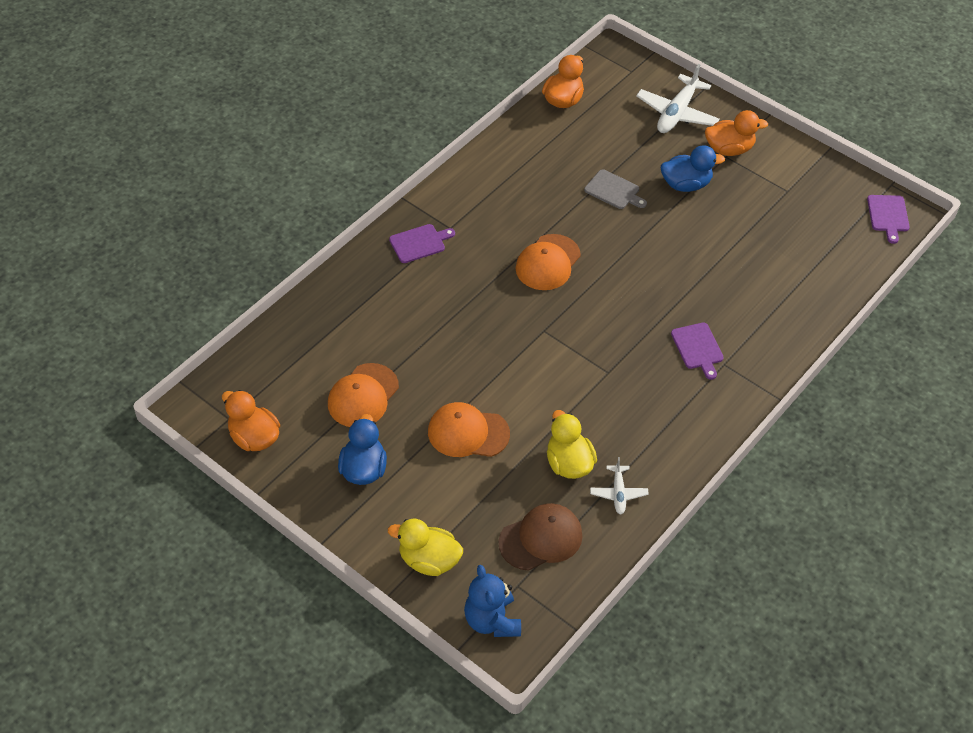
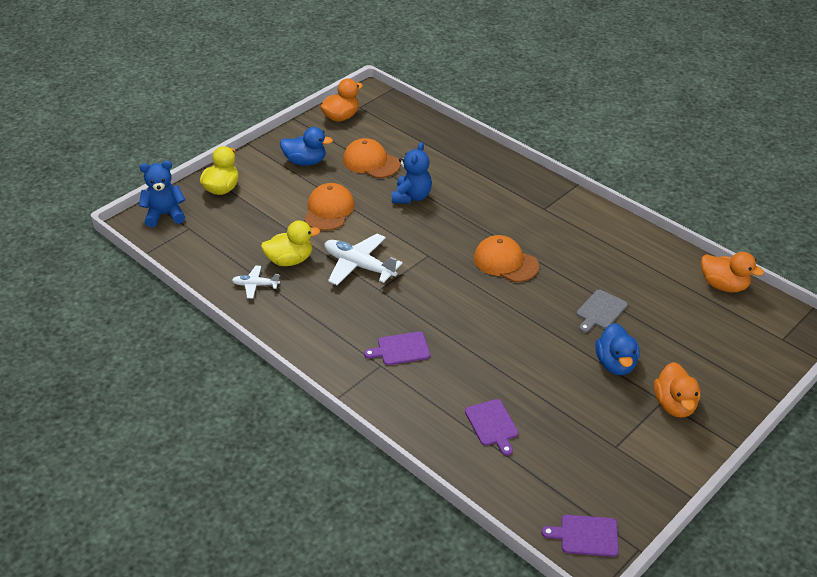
camera: 95 degrees right, 10 degrees down
purple cutting board [389,224,455,263] -> purple cutting board moved to [465,399,518,456]
brown cap [499,503,583,571] -> none
white plane [636,64,720,133] -> white plane moved to [324,234,403,285]
none -> blue teddy bear [392,142,432,204]

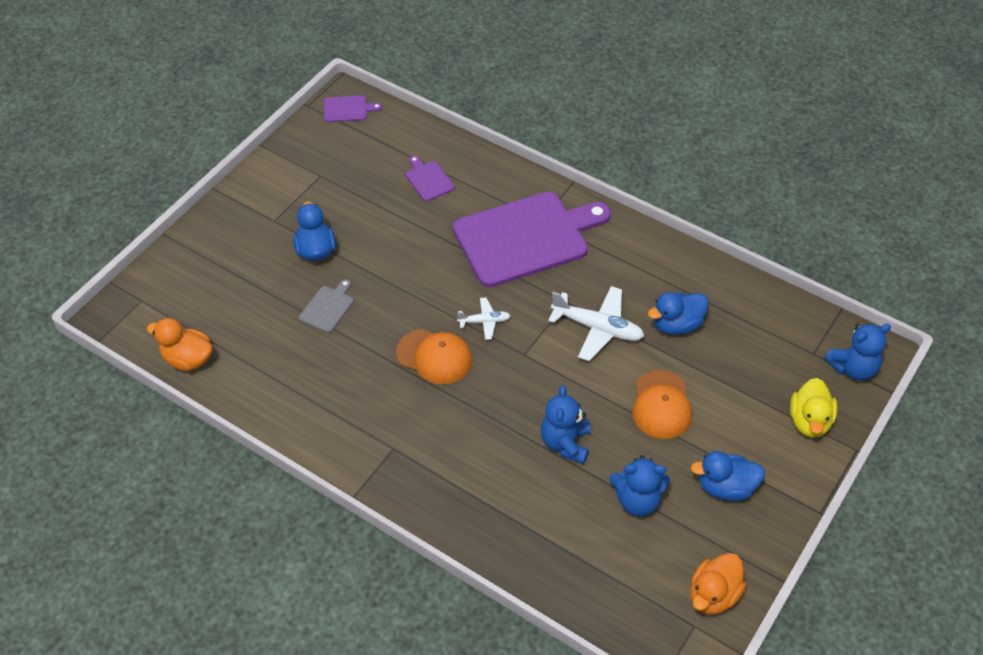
camera: 170 degrees right, 10 degrees up
white plane [232,266,280,298] -> white plane moved to [457,297,511,340]
yellow duck [261,220,320,266] -> blue duck [648,292,709,335]
orange cap [343,138,400,178] -> blue teddy bear [609,455,670,517]
purple cutting board [364,331,430,365] -> purple cutting board [453,192,611,287], size x2.48
orange duck [654,362,700,418] -> none

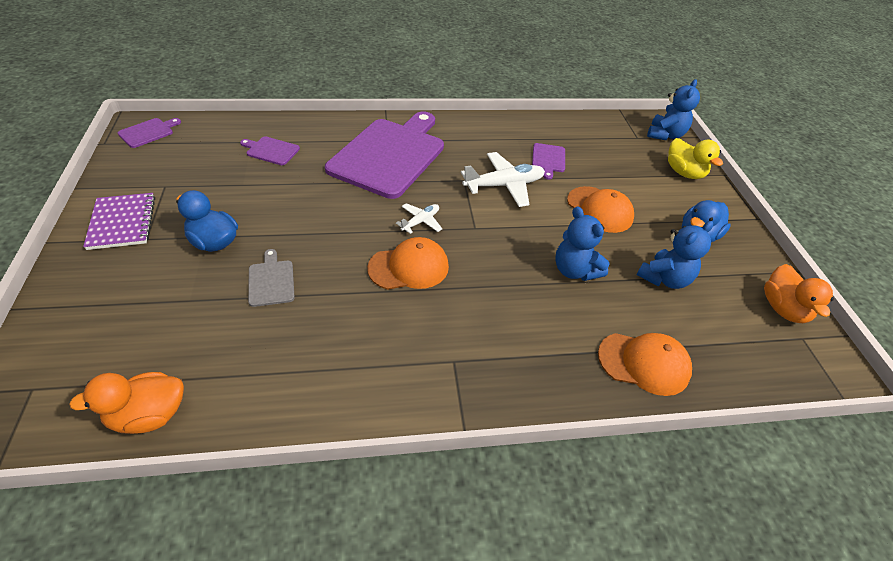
camera: 45 degrees left, 5 degrees down
blue duck [648,292,709,335] -> purple cutting board [532,143,565,180]
none -> purple notebook [83,193,155,250]
none -> orange cap [598,333,692,396]

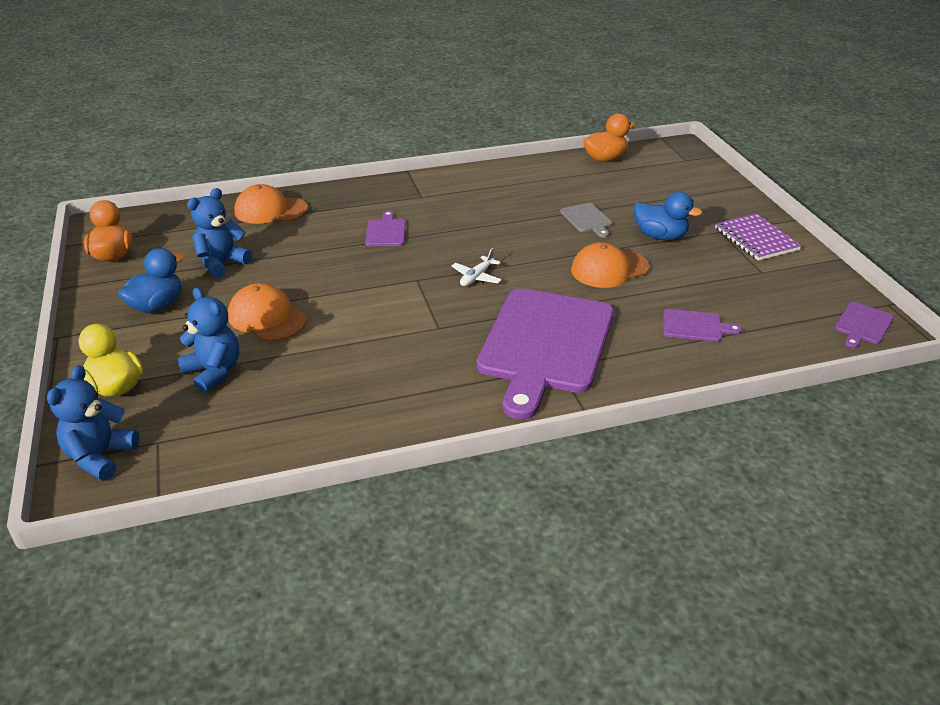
camera: 175 degrees right, 10 degrees down
orange cap [367,237,449,290] -> orange cap moved to [571,242,649,288]
white plane [461,152,545,207] -> none
purple cutting board [532,143,565,180] -> purple cutting board moved to [365,211,406,246]
blue teddy bear [555,206,610,281] -> blue teddy bear moved to [177,287,239,393]

